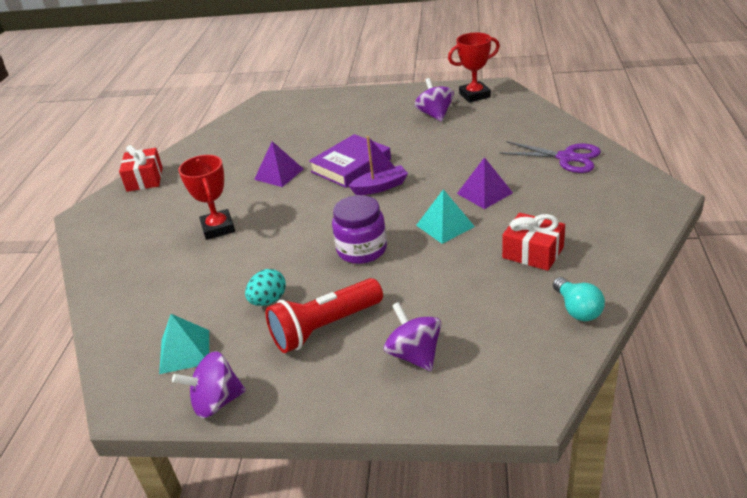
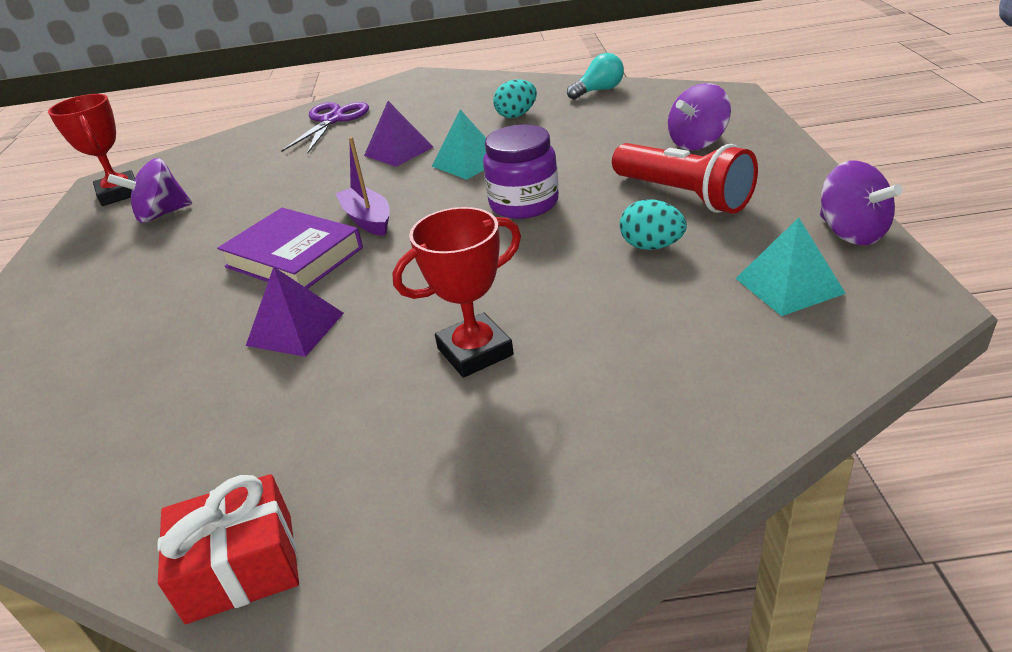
camera: 100 degrees left, 0 degrees up
red gift [502,213,565,271] -> turquoise egg [493,79,537,118]

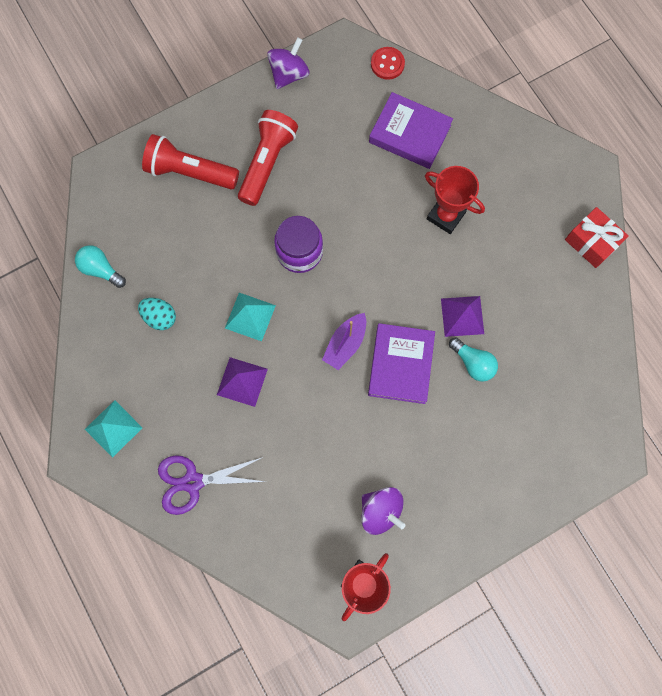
camera: 120 degrees left, 40 degrees up
turquoise egg [620,199,687,250] -> none
purple spinning top [668,83,731,150] -> red flashlight [142,134,239,189]
turquoise pyramid [736,217,846,316] -> turquoise pyramid moved to [85,400,142,458]
none -> purple book [369,92,453,169]
none -> red button [371,47,405,80]
none -> turquoise light bulb [449,337,498,382]

